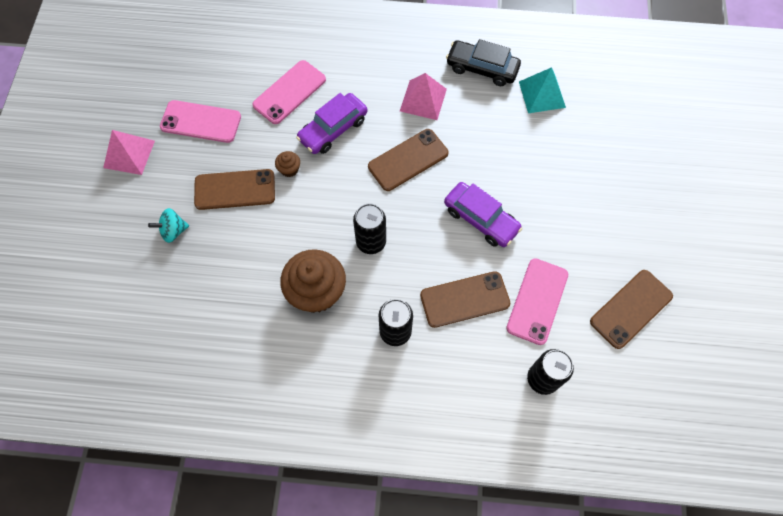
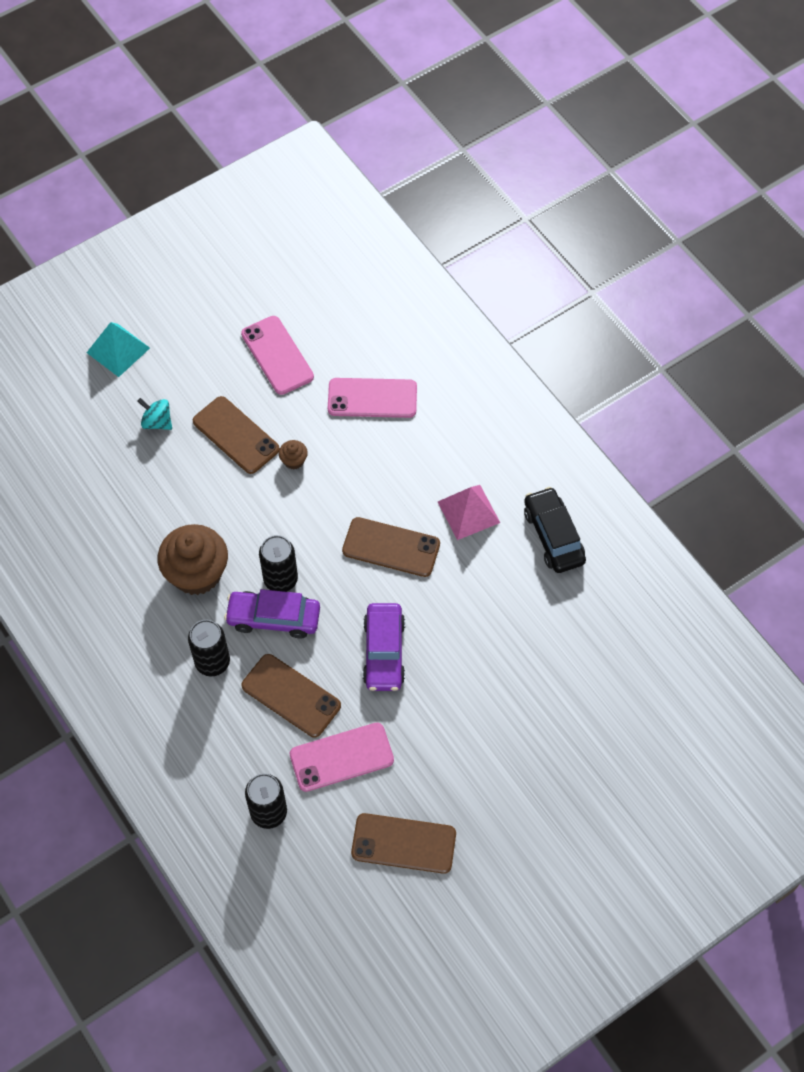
camera: 50 degrees right, 5 degrees down
pink pyramid [103,130,155,175] -> none
purple car [296,93,367,154] -> purple car moved to [224,589,320,639]
turquoise pyramid [519,67,566,113] -> turquoise pyramid moved to [87,322,150,377]

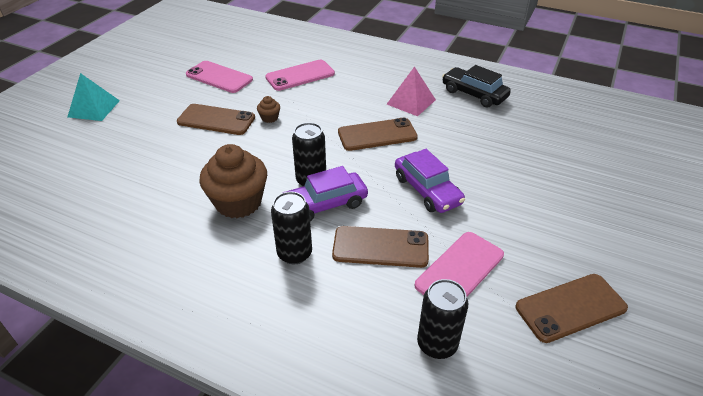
camera: 30 degrees left, 20 degrees down
turquoise spinning top [137,398,172,430] -> none

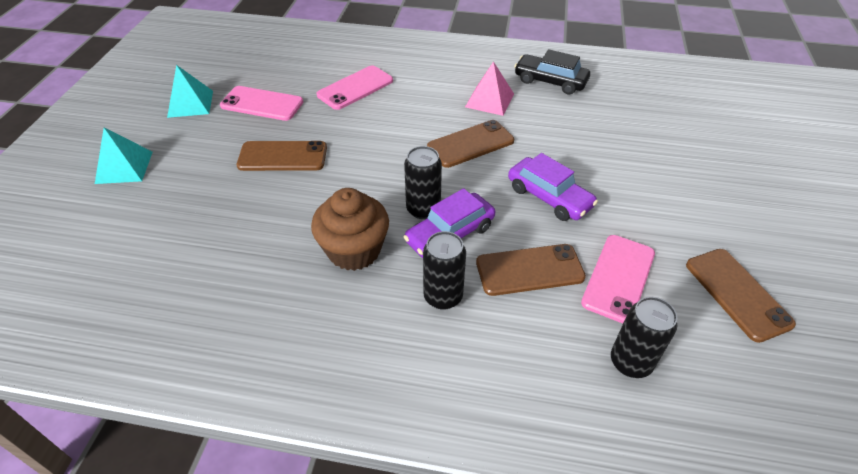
camera: 15 degrees left, 5 degrees up
brown cupcake [257,96,280,123] -> none
brown phone [515,274,628,343] -> brown phone turned 75 degrees counterclockwise [686,249,796,343]
none -> turquoise pyramid [167,65,213,118]

